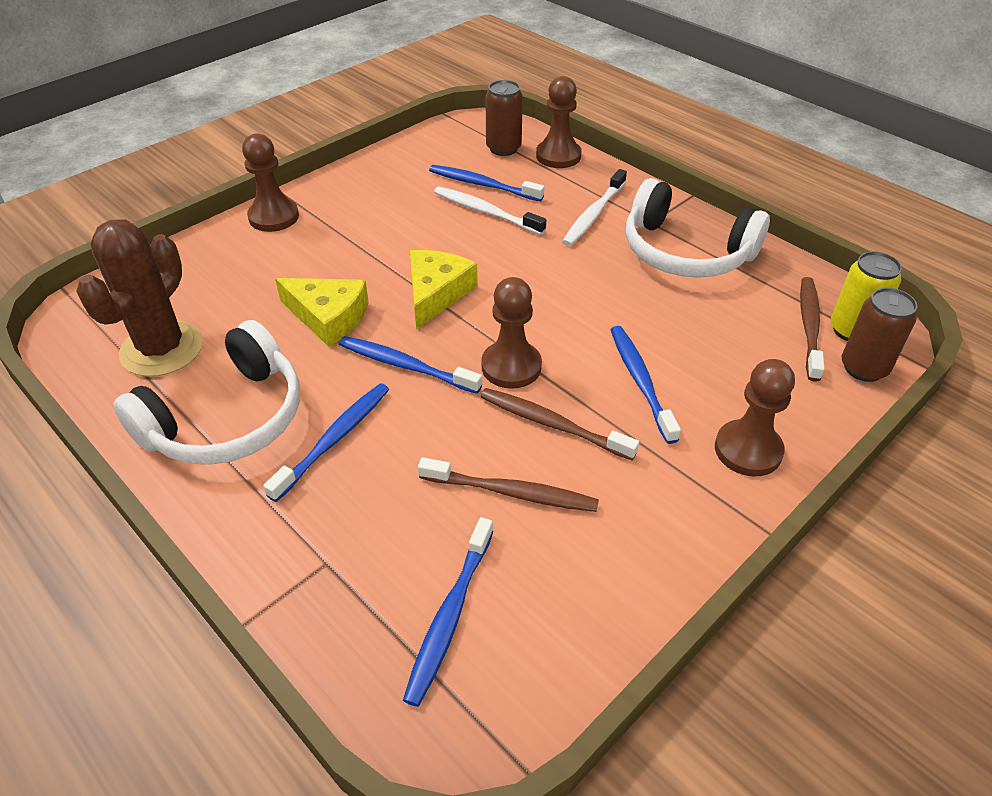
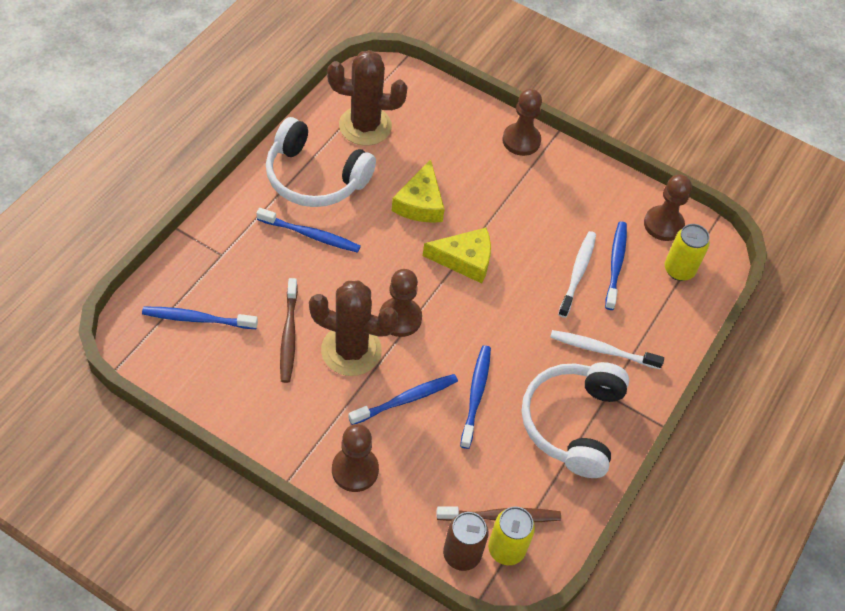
camera: 70 degrees right, 10 degrees up
blue toothbrush [339,336,482,394] -> blue toothbrush moved to [460,345,491,449]
brown toothbrush [480,388,639,460] -> brown cactus [309,281,398,376]
brown can [485,80,523,156] -> yellow can [665,224,710,281]
brown pawn [536,76,582,168] -> brown pawn moved to [644,175,692,241]

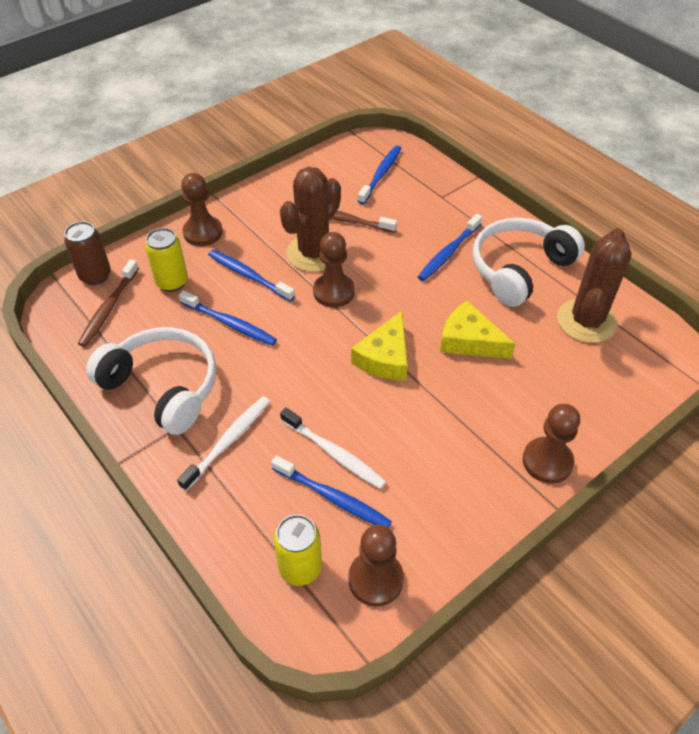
camera: 115 degrees right, 5 degrees down
blue toothbrush [348,374,458,425] -> blue toothbrush turned 135 degrees clockwise [208,250,295,301]
yellow can [488,507,535,565] -> yellow can moved to [145,228,188,292]

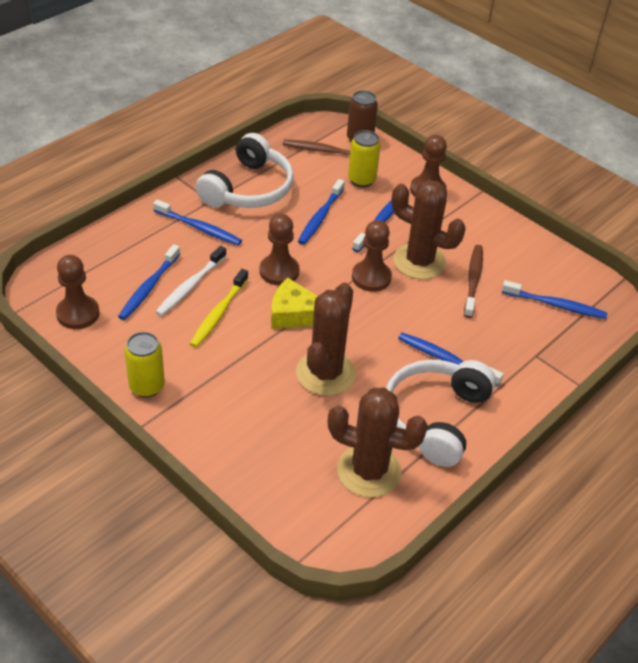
camera: 80 degrees right, 5 degrees down
white toothbrush [177,396,270,491] -> blue toothbrush [153,199,242,246]
yellow can [273,515,322,586] -> yellow can moved to [124,332,165,398]
yellow cheese [440,301,515,359] -> brown cactus [296,283,356,396]
white headphones [473,218,585,307] -> white headphones turned 105 degrees counterclockwise [386,360,496,467]
brown pawn [523,404,580,484] -> brown pawn moved to [260,214,299,286]
none -> yellow toothbrush [190,269,248,348]

